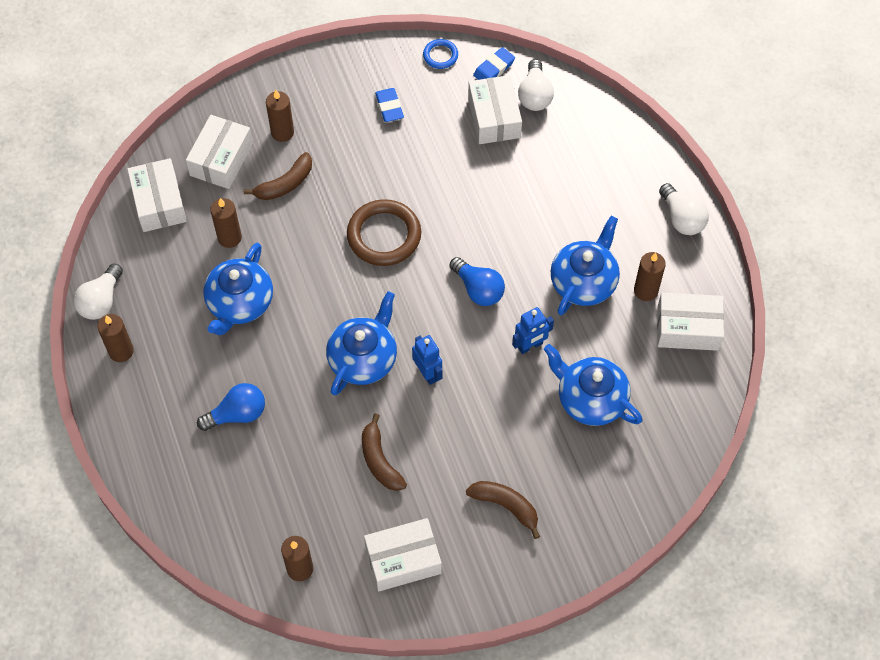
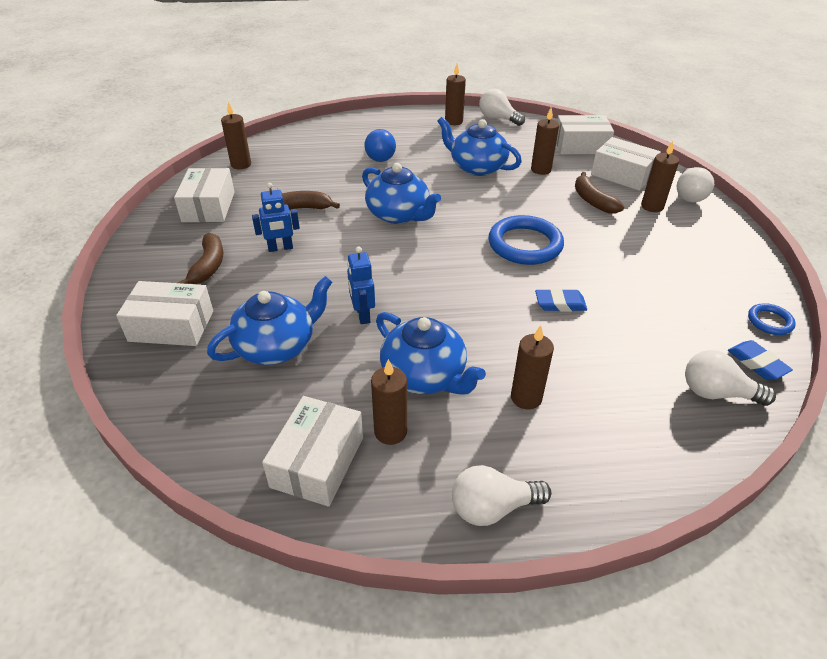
camera: 105 degrees right, 20 degrees down
brown ring [347,199,421,266] -> blue ring [488,215,564,265]
blue eraser [375,88,404,122] -> blue eraser moved to [535,289,587,312]
blue robot [412,335,443,385] -> blue robot moved to [252,183,300,252]
blue light bulb [449,257,505,306] -> none
brown banana [466,481,540,539] -> brown banana turned 45 degrees counterclockwise [177,233,223,284]
white box [468,75,522,144] -> white box moved to [116,281,213,346]
none -> brown candle [511,325,554,410]
none -> white light bulb [677,167,714,202]

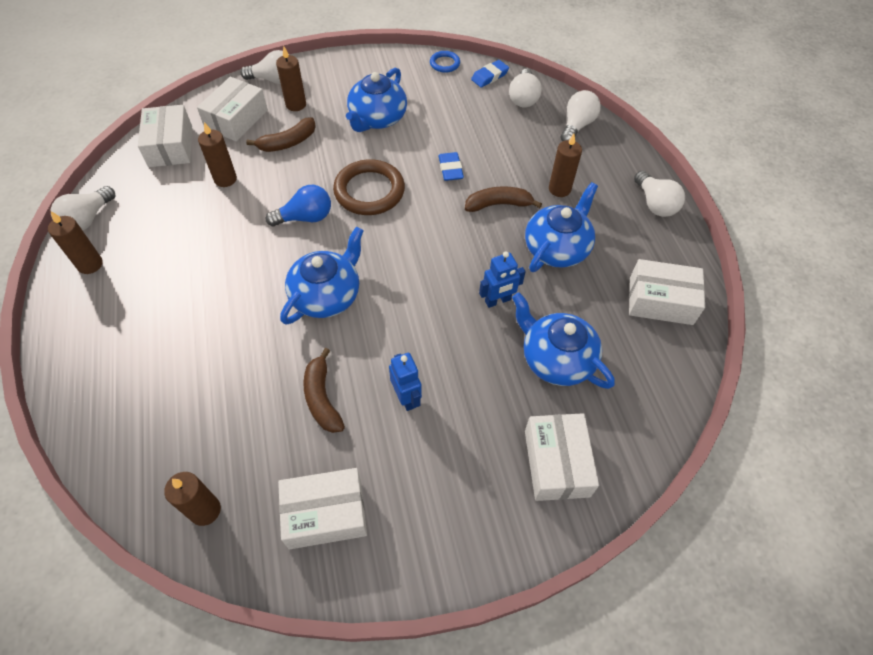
camera: 100 degrees left, 15 degrees up
brown banana [177,233,223,284] -> brown banana moved to [465,186,542,212]
blue light bulb [364,129,396,162] -> blue light bulb moved to [266,185,331,226]
brown candle [371,359,407,445] -> none
blue teapot [438,117,522,176] -> blue teapot moved to [346,67,407,132]
blue ring [488,215,564,265] -> brown ring [333,159,405,215]
none -> white light bulb [561,90,601,142]

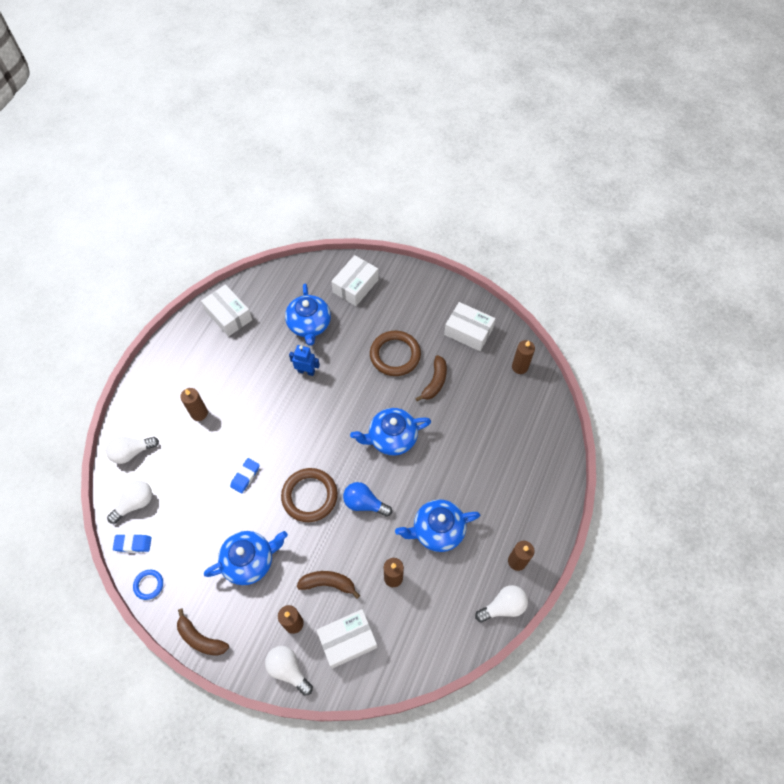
camera: 140 degrees left, 5 degrees up
white box [138,105,192,167] -> none
blue robot [389,353,422,411] -> brown ring [370,331,421,376]
brown banana [465,186,542,212] -> brown banana moved to [177,609,229,656]
blue teapot [525,182,598,272] -> blue teapot moved to [395,499,480,552]
white light bulb [634,171,685,217] -> none

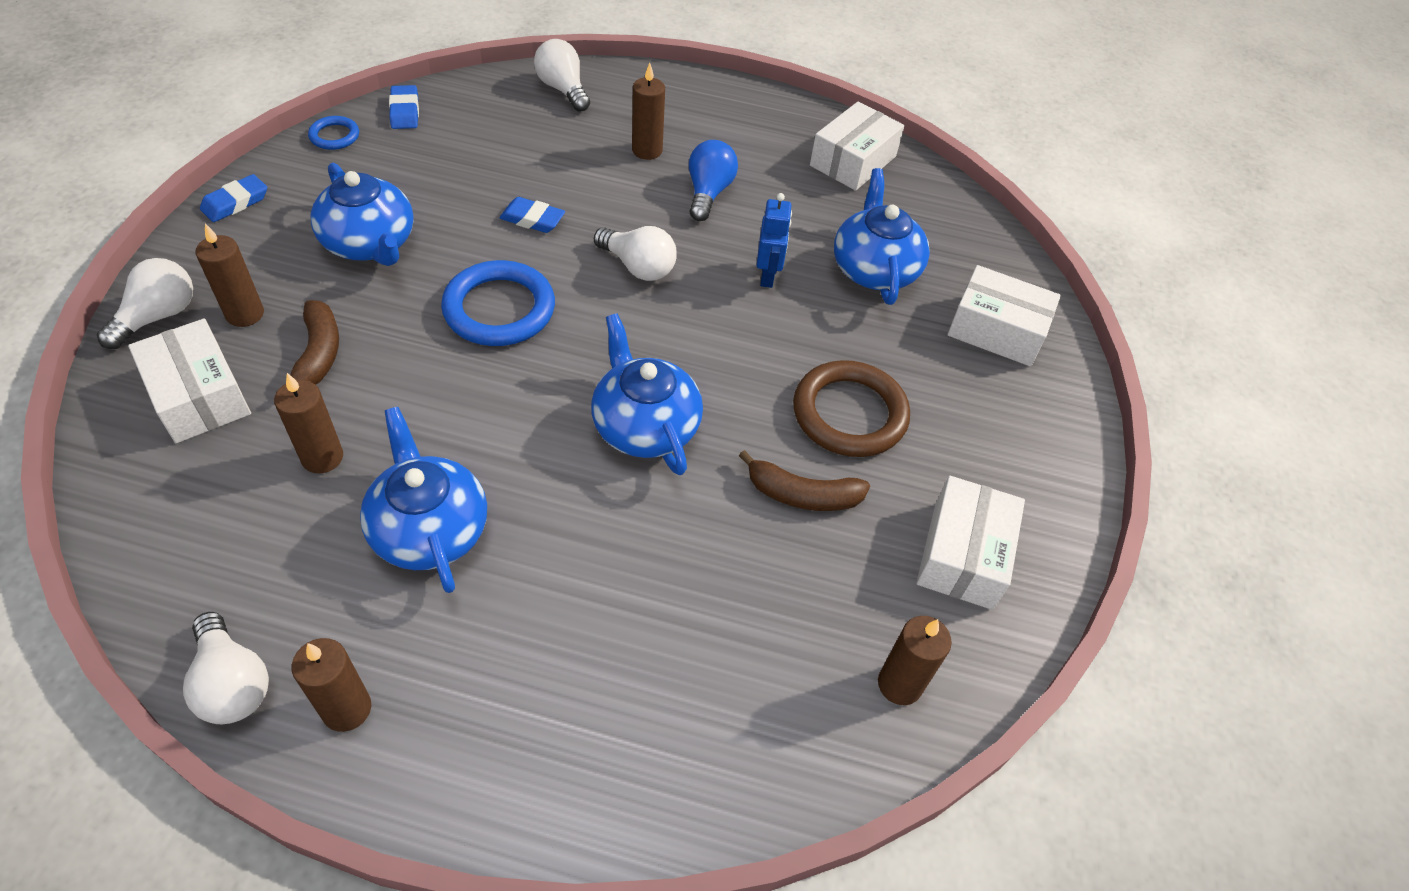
camera: 75 degrees right, 10 degrees down
white light bulb [107,480,152,524] -> white light bulb moved to [594,226,677,281]
brown banana [177,609,229,656] -> blue eraser [200,174,267,222]
brown ring [281,468,338,522] -> blue ring [441,260,555,346]
blue teapot [285,284,331,346] -> blue teapot turned 105 degrees clockwise [834,168,930,305]
blue light bulb [343,482,392,517] -> blue light bulb moved to [689,140,738,221]

